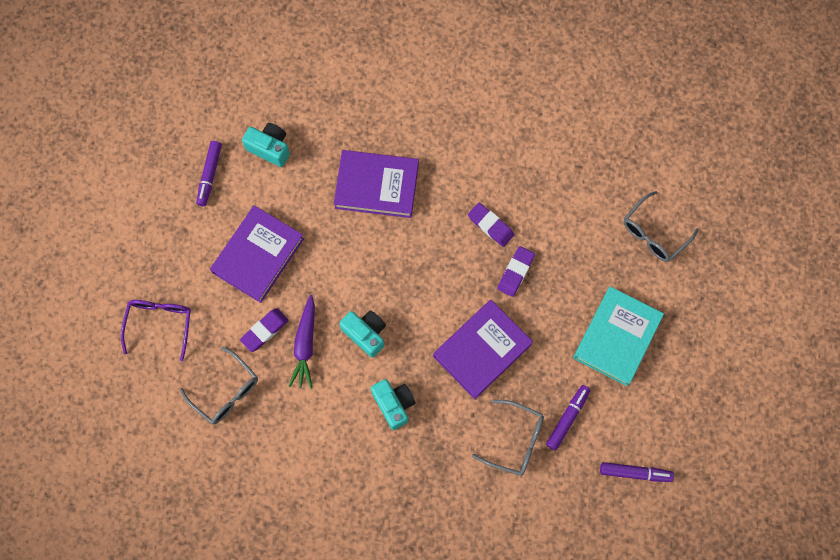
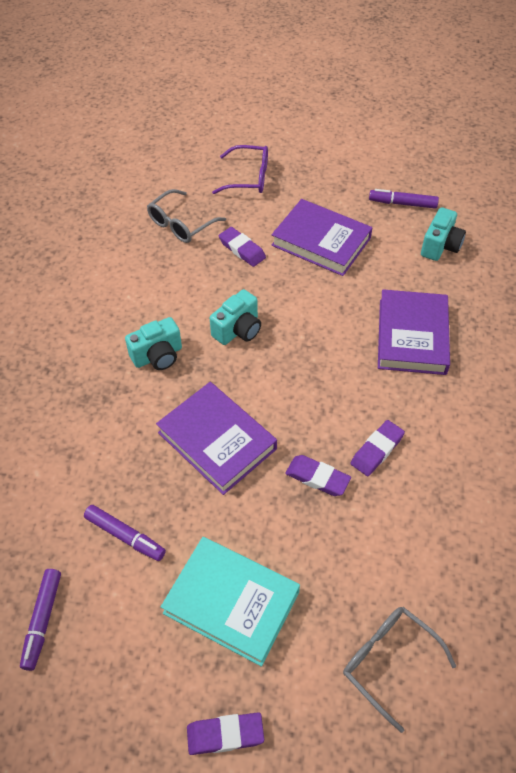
camera: 90 degrees right, 20 degrees down
purple carrot [289,295,315,389] -> none
grey glasses [472,400,544,476] -> none
none -> purple eraser [187,713,264,755]

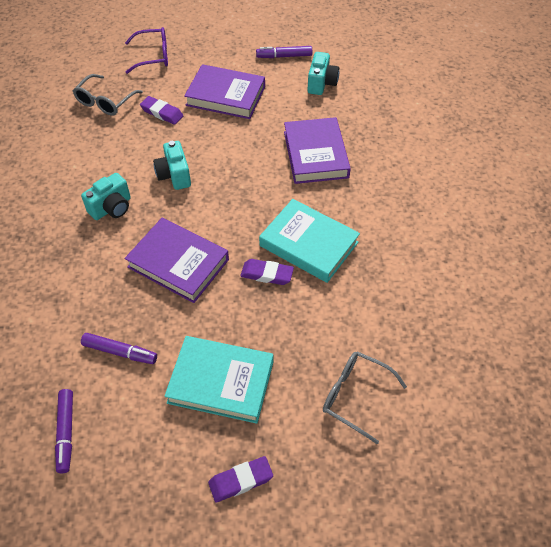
camera: 15 degrees left, 0 degrees up
turquoise camera [210,289,261,345] -> turquoise camera turned 135 degrees clockwise [153,141,191,190]
purple eraser [351,420,405,476] -> turquoise book [259,199,360,283]

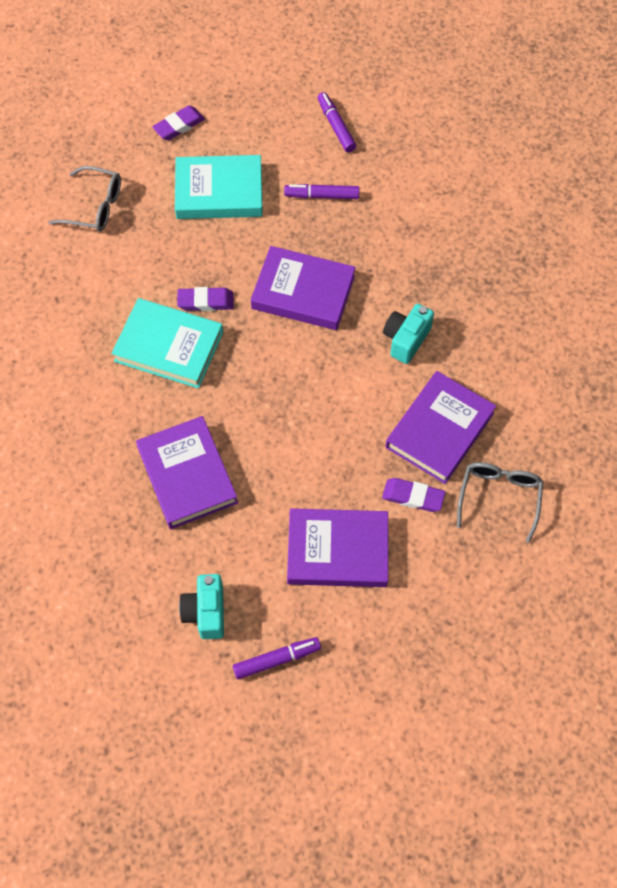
camera: 165 degrees right, 10 degrees up
purple glasses [125,27,168,74] -> none
turquoise camera [153,141,191,190] -> none
none -> purple book [385,371,496,484]

